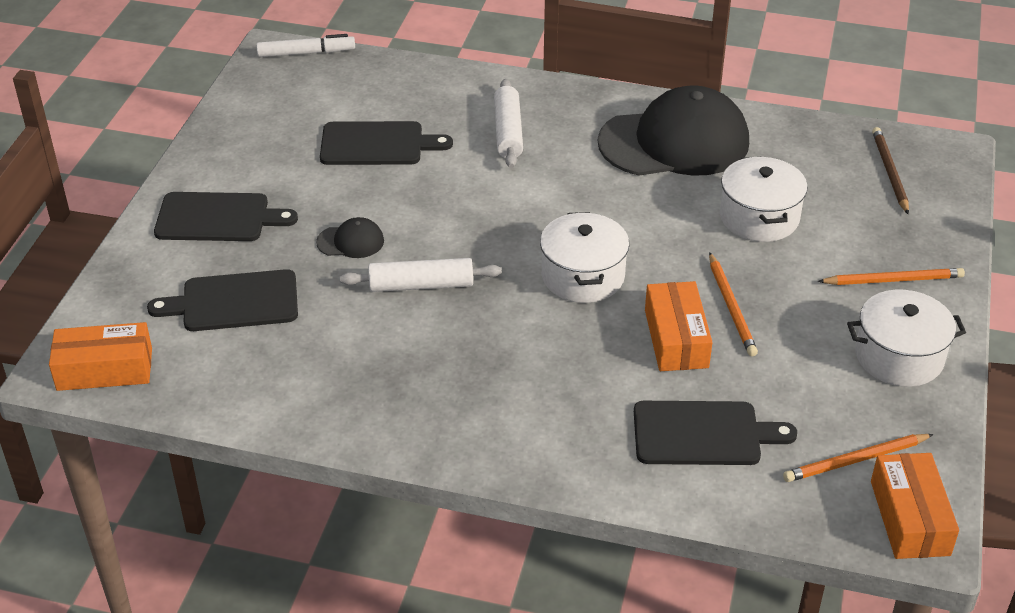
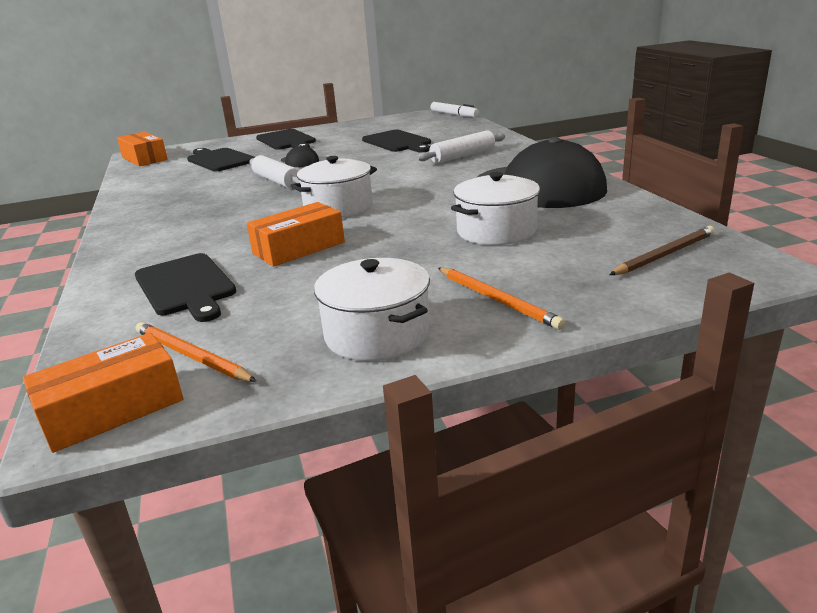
camera: 60 degrees right, 15 degrees down
orange pencil [709,252,758,356] -> none

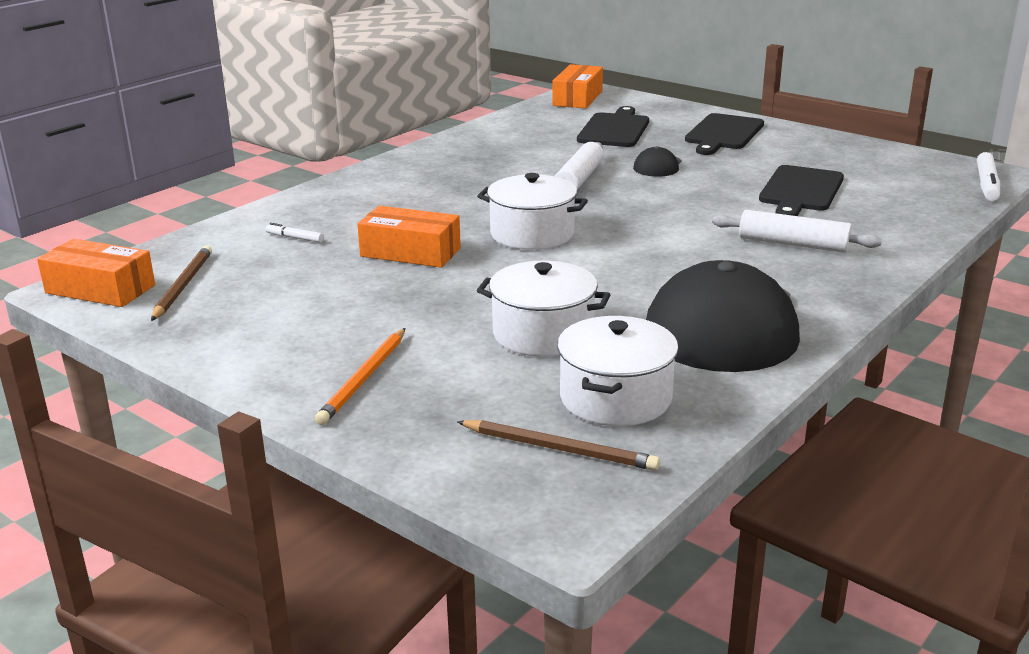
camera: 55 degrees right, 0 degrees up
black cutting board [135,253,236,322] -> white marker [266,223,324,243]
orange pencil [136,322,257,382] -> brown pencil [151,246,212,321]
white pot [314,258,430,361] -> white pot moved to [557,316,679,426]

